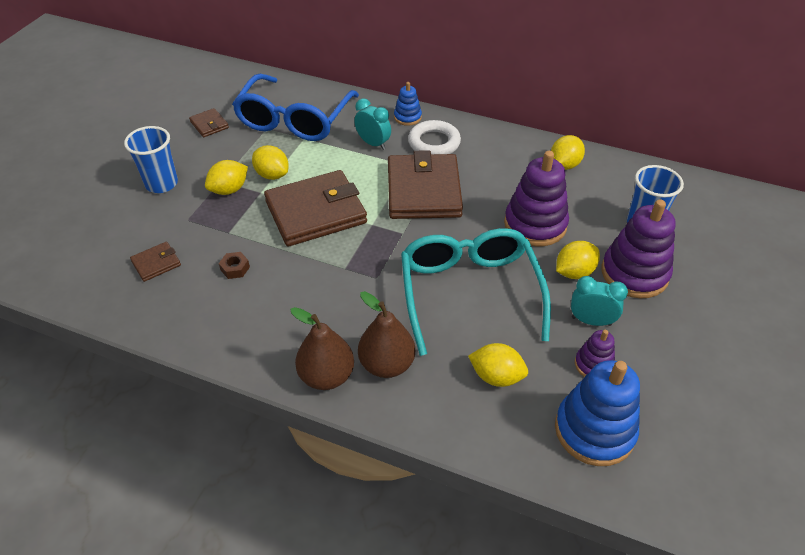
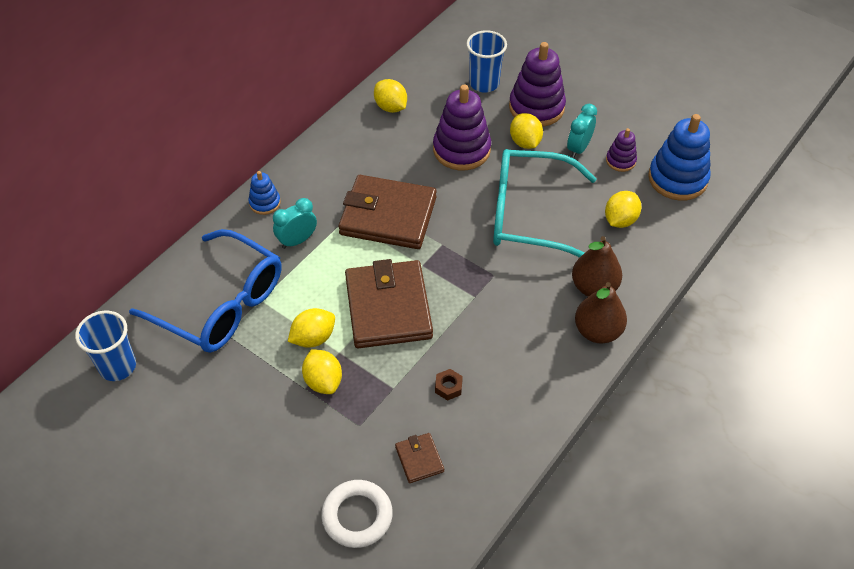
camera: 75 degrees left, 5 degrees up
blue cup [124,126,178,193] -> blue cup moved to [75,311,136,381]
brown wallet [189,108,229,137] -> none
white ring [408,120,461,154] -> white ring moved to [321,480,393,548]

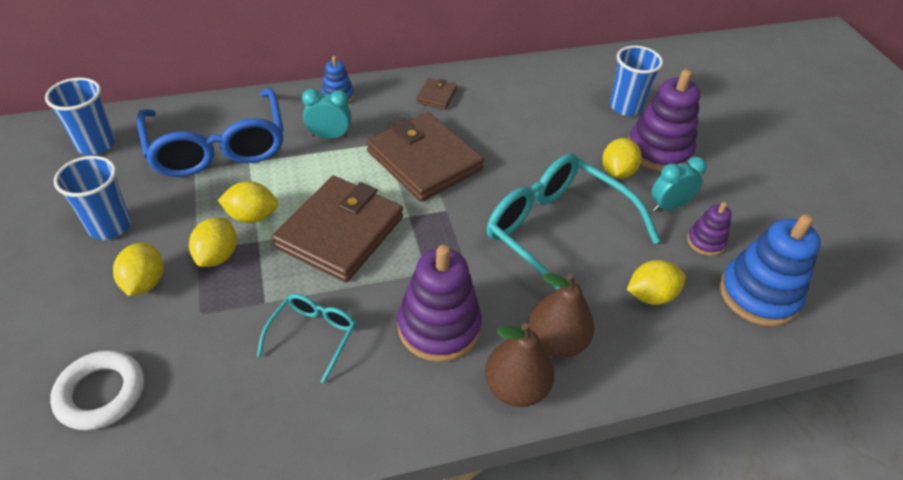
camera: 35 degrees right, 5 degrees down
yellow lemon [374,79,407,113] -> yellow lemon moved to [113,242,164,296]
brown wallet [395,433,444,483] -> brown wallet moved to [416,78,457,110]
purple stacking toy [433,85,491,170] -> purple stacking toy moved to [397,245,482,362]
brown nut [435,369,463,401] -> turquoise glasses [257,294,356,383]
none -> blue cup [54,156,131,240]

